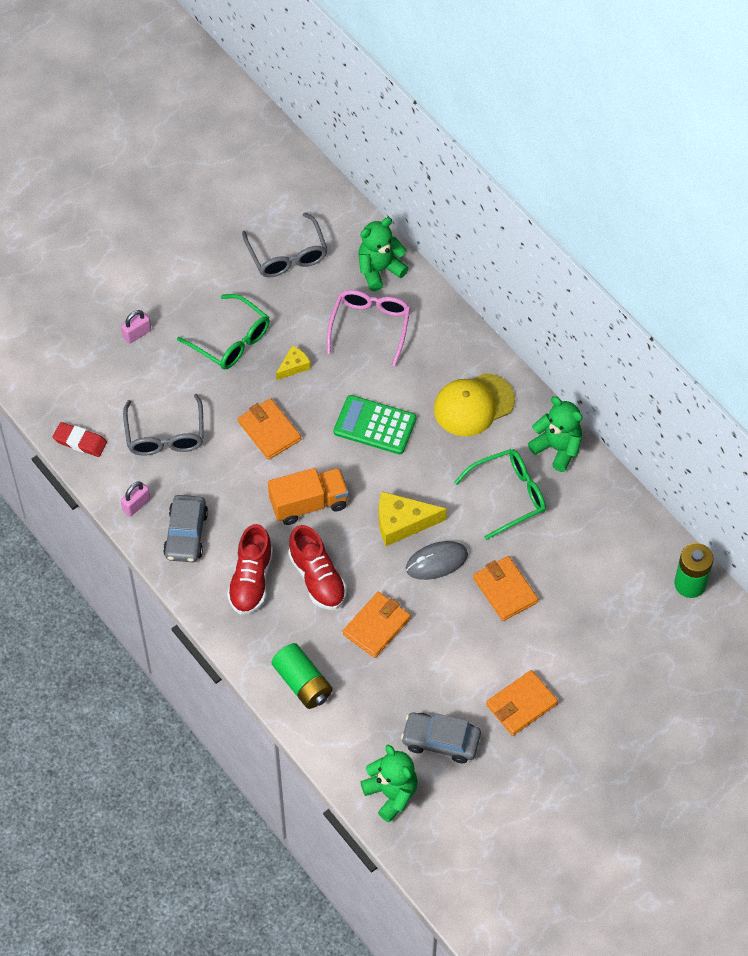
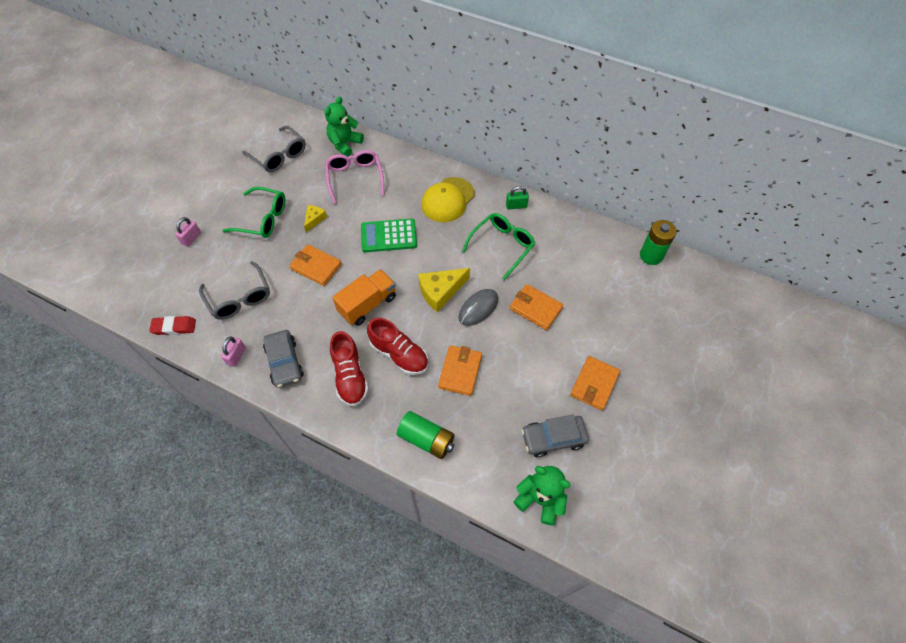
camera: 25 degrees left, 0 degrees up
green teddy bear [528,396,583,472] -> green padlock [506,186,529,209]

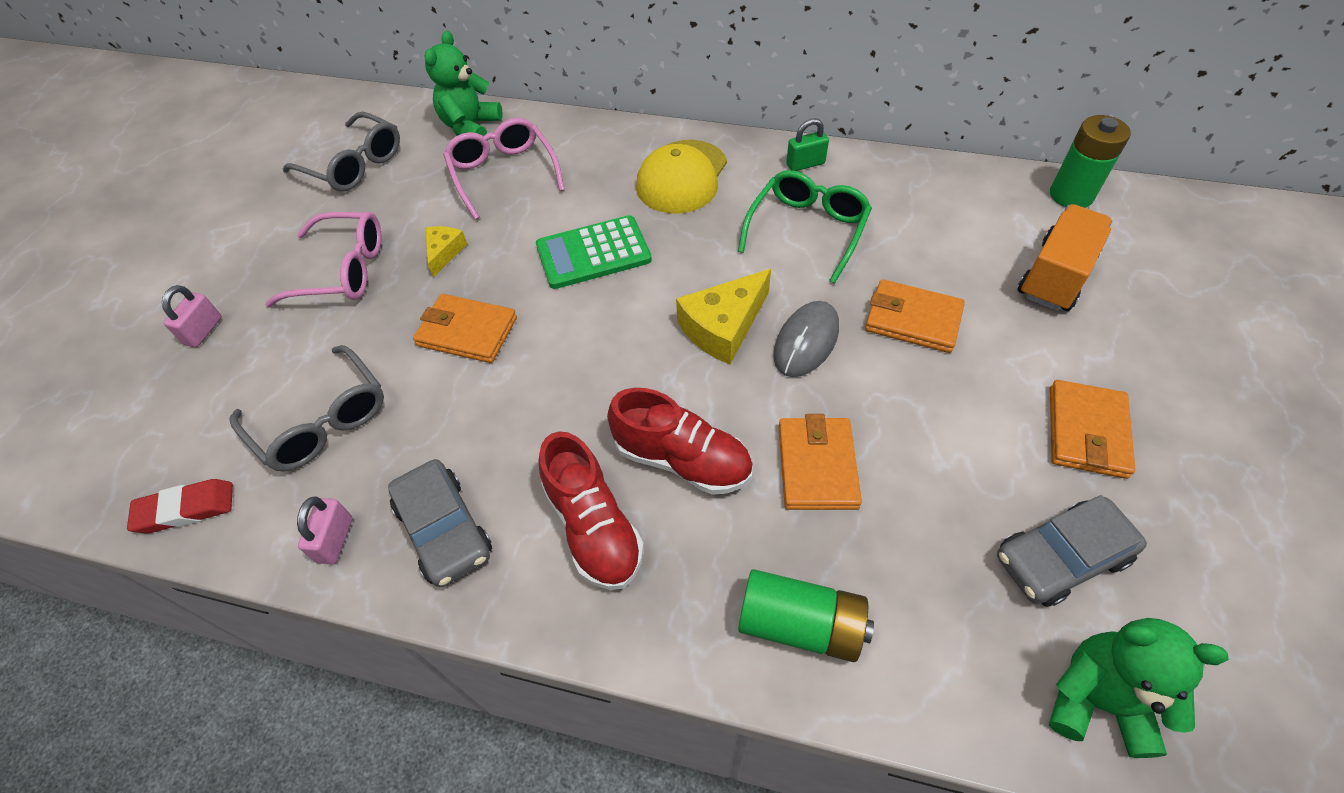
camera: 10 degrees left, 5 degrees down
green glasses [222,187,285,238] -> pink glasses [265,212,382,307]
orange truck [332,269,396,326] -> orange truck moved to [1017,204,1112,311]

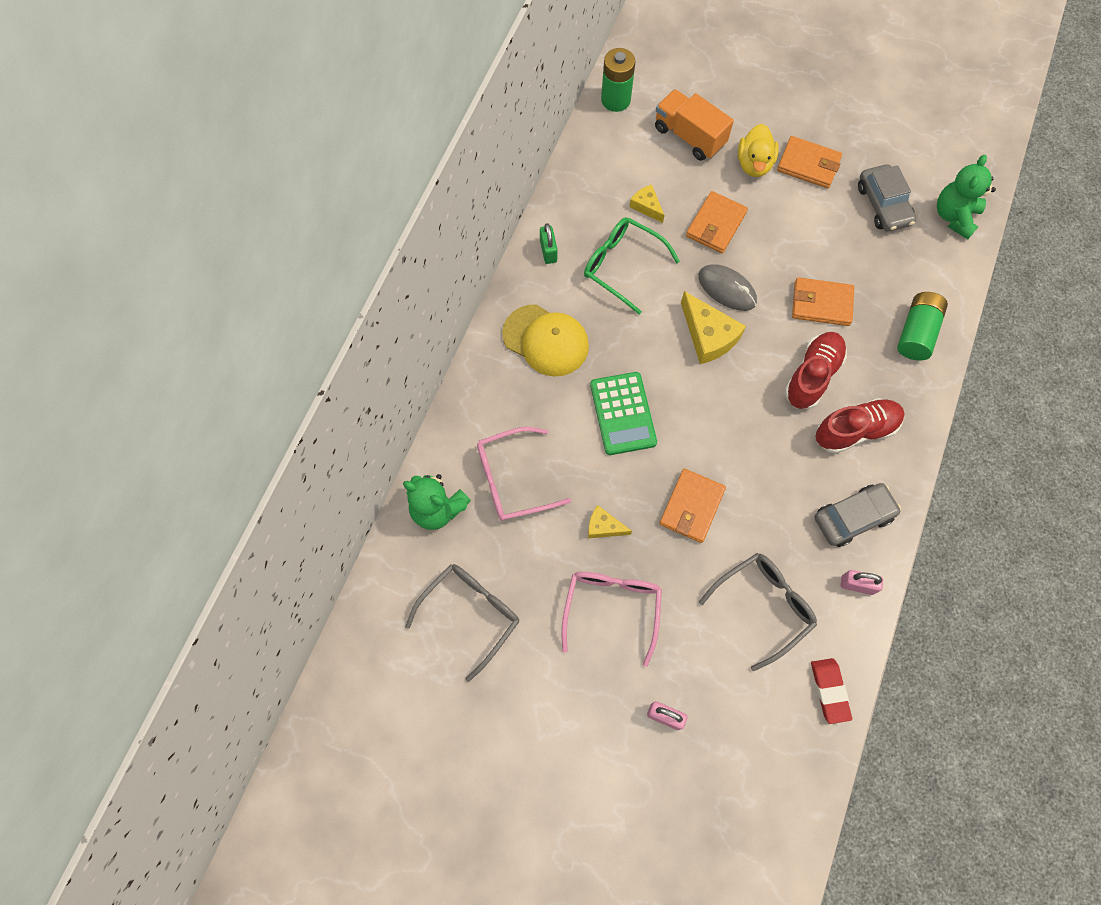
camera: 85 degrees left, 15 degrees up
none -> yellow cheese [629,185,665,223]
none -> yellow duck [738,124,779,177]

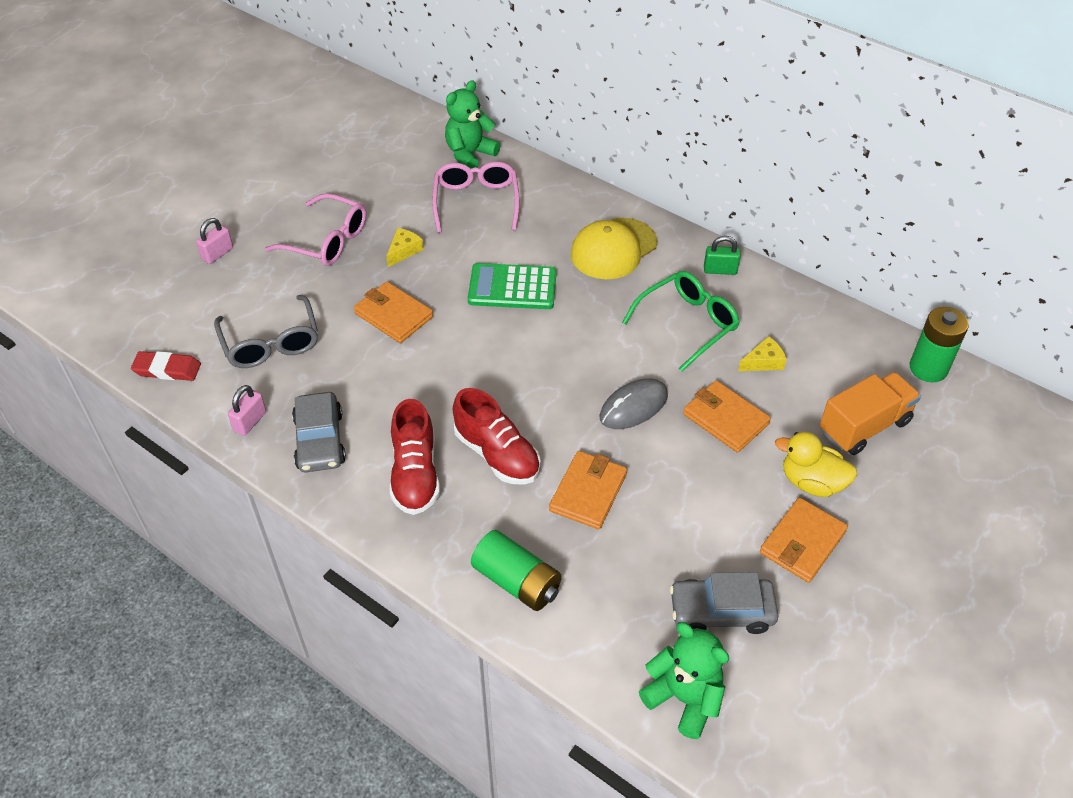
camera: 105 degrees right, 20 degrees down
grey glasses [405,564,519,682] -> none
yellow cheese [681,291,746,364] -> none

